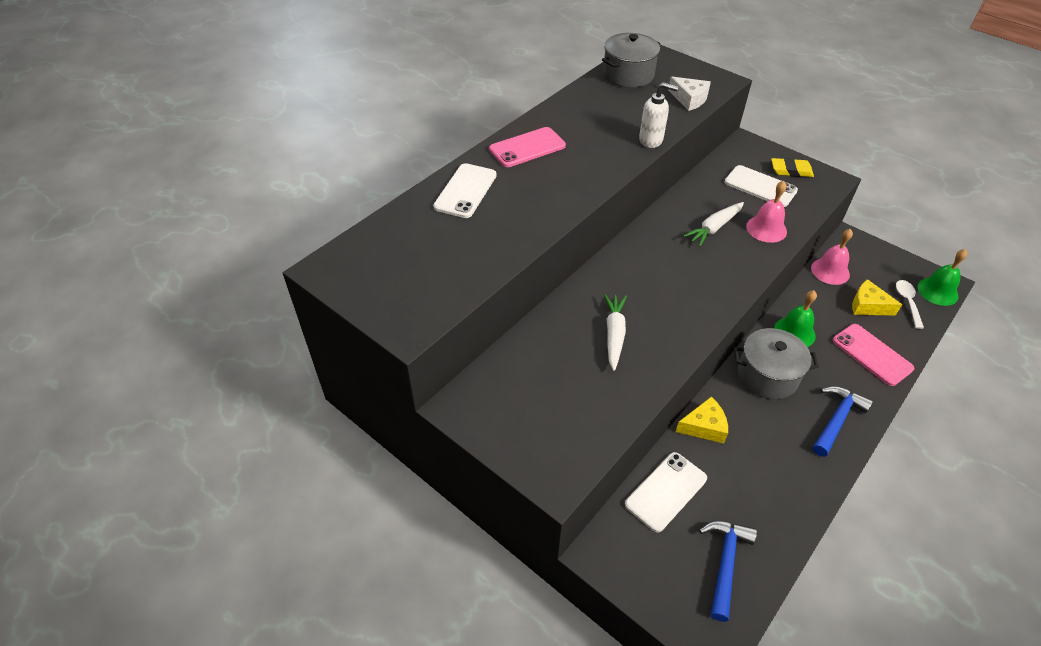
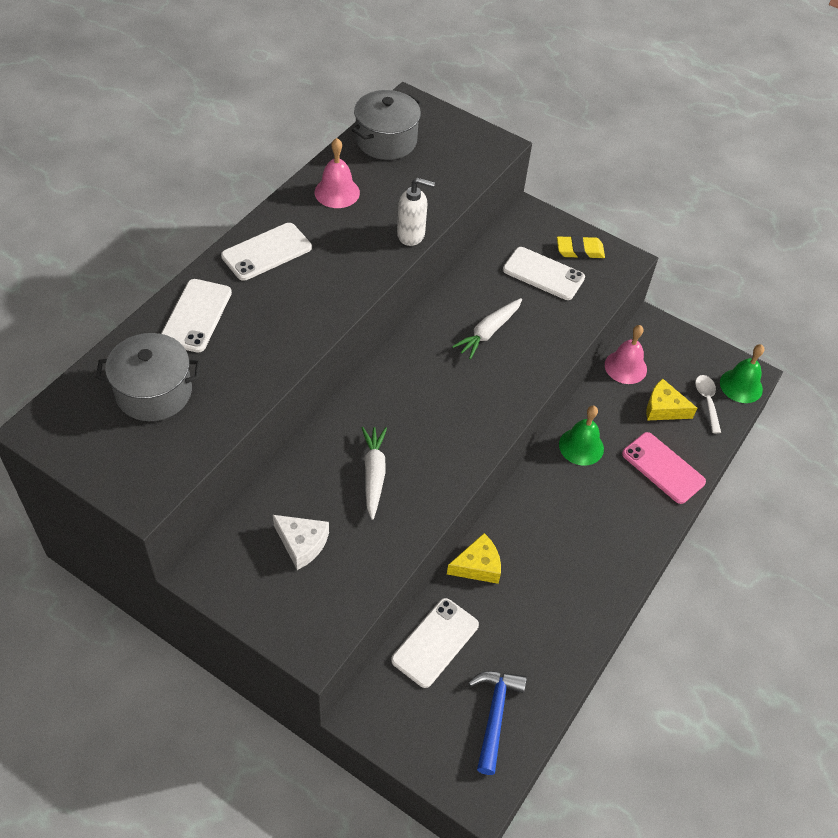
camera: 10 degrees left, 5 degrees up
pink phone [489,127,566,167] -> white phone [221,223,312,281]
white cheese [668,77,711,111] -> white cheese moved to [273,515,329,570]
grey pot [734,328,819,399] -> grey pot moved to [96,333,201,421]
pink bell [746,181,787,243] -> pink bell moved to [315,138,360,208]
blue hammer [813,386,873,457] -> none

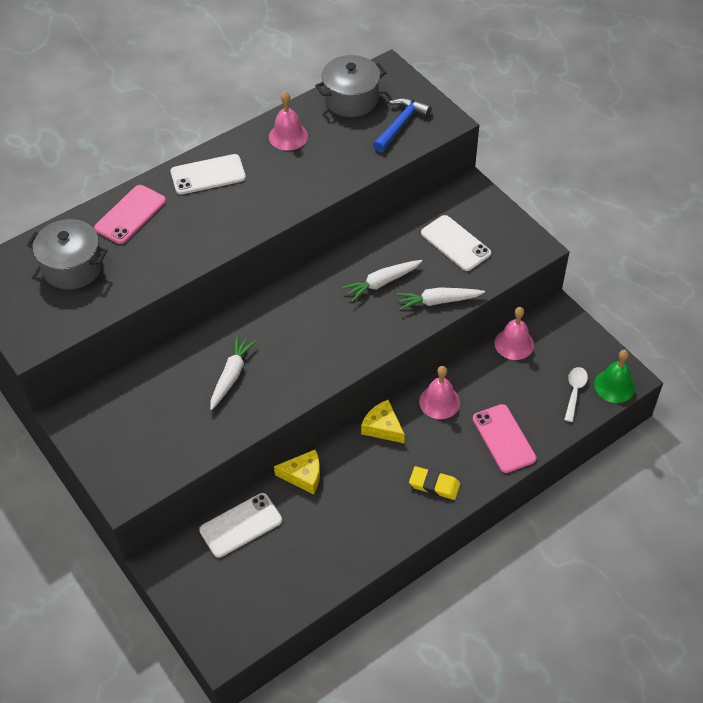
camera: 25 degrees right, 0 degrees up
white phone [161,279,232,353] -> pink phone [94,185,166,244]
white cheese [273,515,329,570] -> none
white soap dispenser [397,178,435,246] -> none
blue hammer [468,671,527,775] -> blue hammer moved to [373,97,432,152]
yellow eraser [557,236,605,259] -> yellow eraser moved to [409,466,460,500]
green bell [559,406,604,466] -> pink bell [419,366,460,419]
yellow cheese [646,379,697,420] -> yellow cheese moved to [361,400,405,443]
none -> white carrot [396,287,485,310]

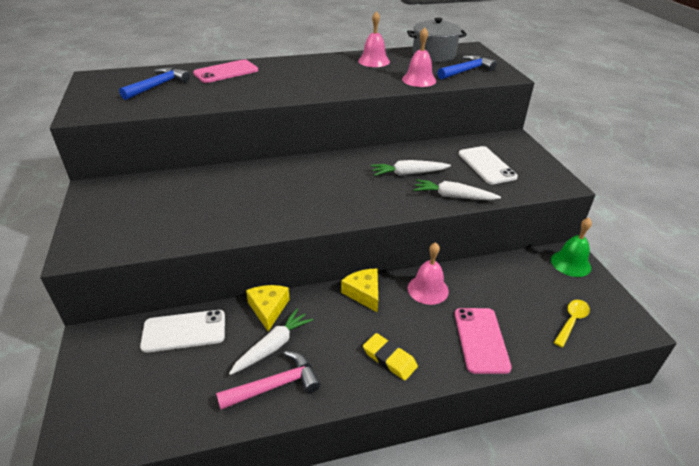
camera: 20 degrees right, 15 degrees down
grey pot [27,219,107,289] -> blue hammer [119,67,190,100]
white phone [171,154,246,195] -> none
white carrot [210,335,256,410] -> white carrot moved to [229,308,313,375]
yellow cheese [274,449,320,494] -> yellow cheese turned 120 degrees counterclockwise [246,285,290,331]
pink bell [494,307,534,360] -> pink bell moved to [402,27,436,87]
white spoon [564,367,588,422] -> yellow spoon [554,300,590,348]
green bell [594,350,635,403] -> green bell moved to [551,218,592,277]
none -> pink hammer [216,351,321,410]

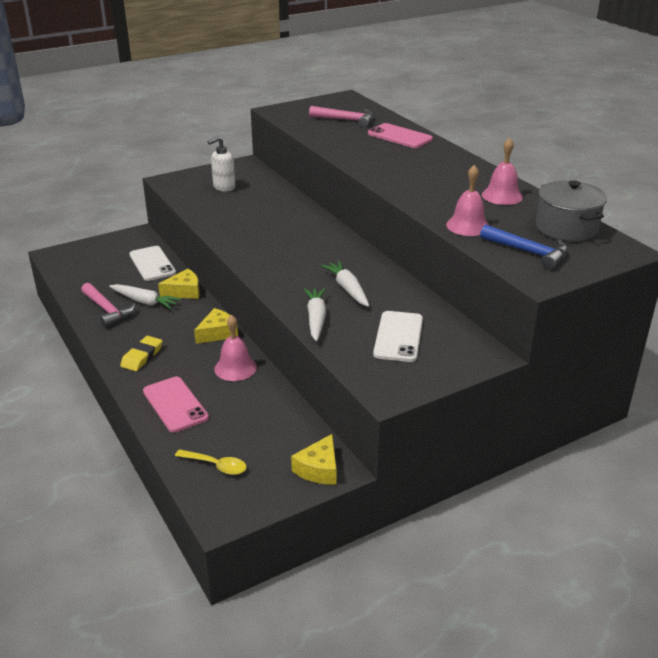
camera: 75 degrees right, 5 degrees down
blue hammer [119,67,190,100] -> pink hammer [309,106,373,128]
pink phone [455,308,512,374] -> pink phone turned 75 degrees clockwise [143,377,209,433]
white phone [459,146,518,184] -> white phone turned 45 degrees counterclockwise [373,311,423,362]
green bell [551,218,592,277] -> yellow cheese [291,434,336,485]
none -> white soap dispenser [208,136,235,191]

